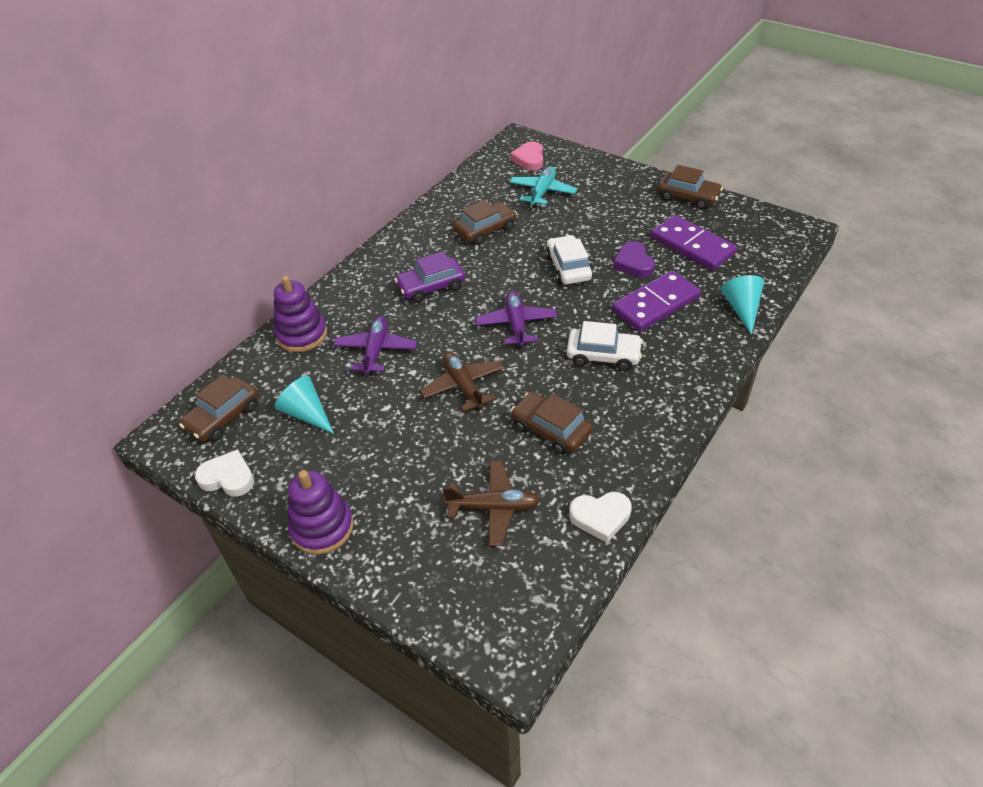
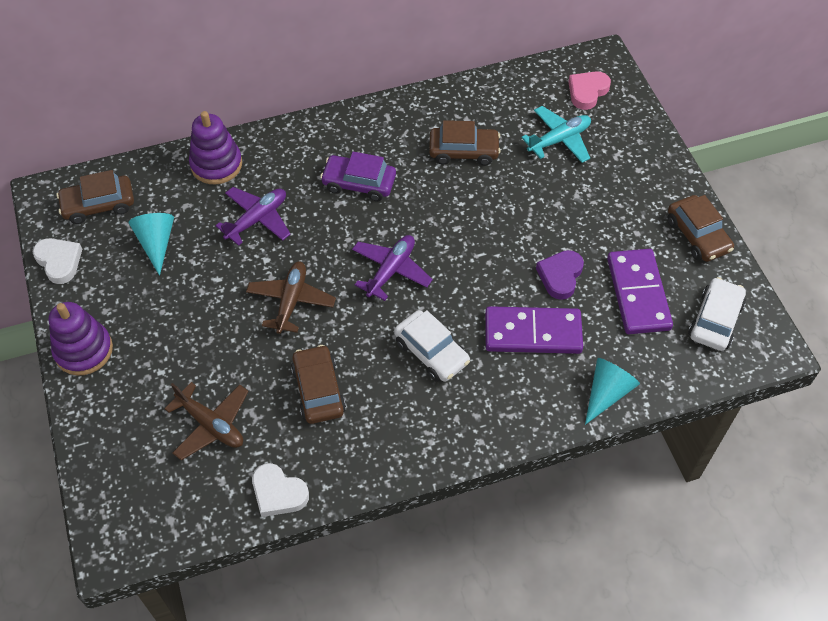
camera: 35 degrees right, 10 degrees up
white car [545,235,593,285] -> white car moved to [688,277,746,351]

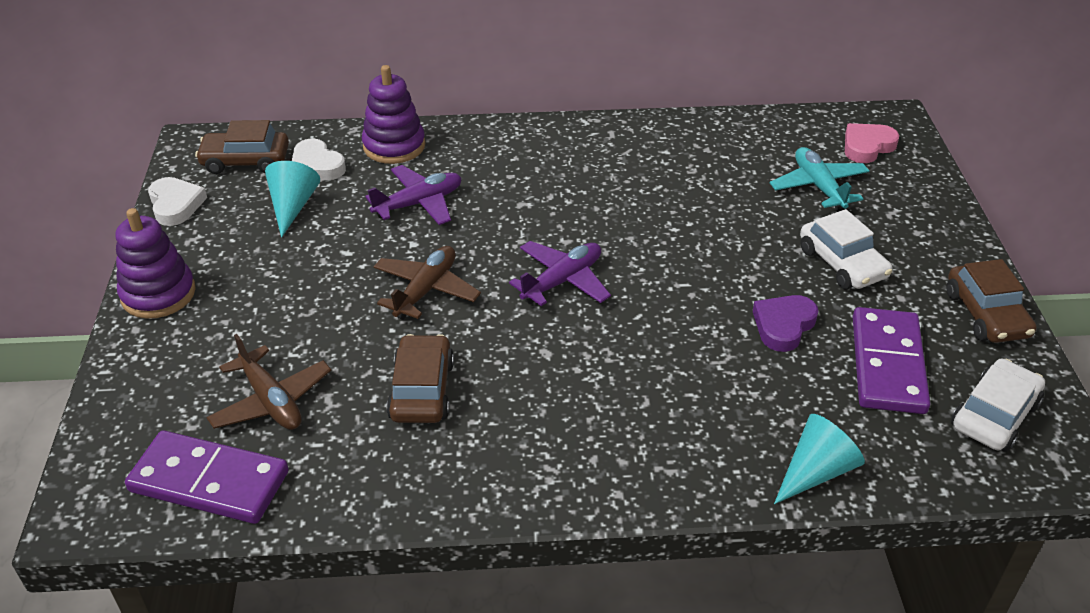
camera: 15 degrees right, 15 degrees down
white heart [252,463,309,517] -> white heart moved to [292,138,346,180]
purple car [320,152,396,201] -> none
white car [394,310,470,382] -> white car moved to [800,209,892,290]
brown car [429,120,501,166] -> none
purple domino [485,306,583,354] -> purple domino moved to [125,431,289,524]
turquoise plane [521,106,591,163] -> turquoise plane turned 90 degrees counterclockwise [770,147,870,212]

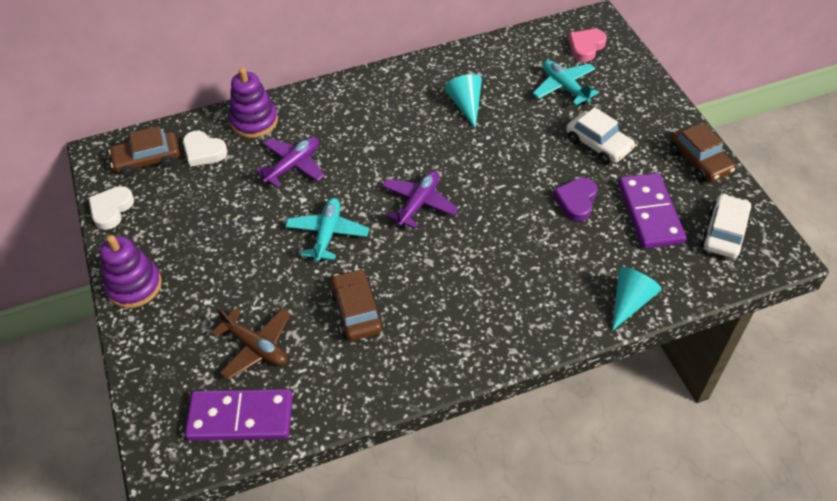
camera: 15 degrees left, 10 degrees up
white heart [148,177,207,226] -> white heart turned 120 degrees counterclockwise [88,186,134,230]
turquoise cone [265,161,320,238] -> turquoise cone moved to [445,74,482,129]
brown plane [373,246,481,320] -> turquoise plane [285,198,369,262]

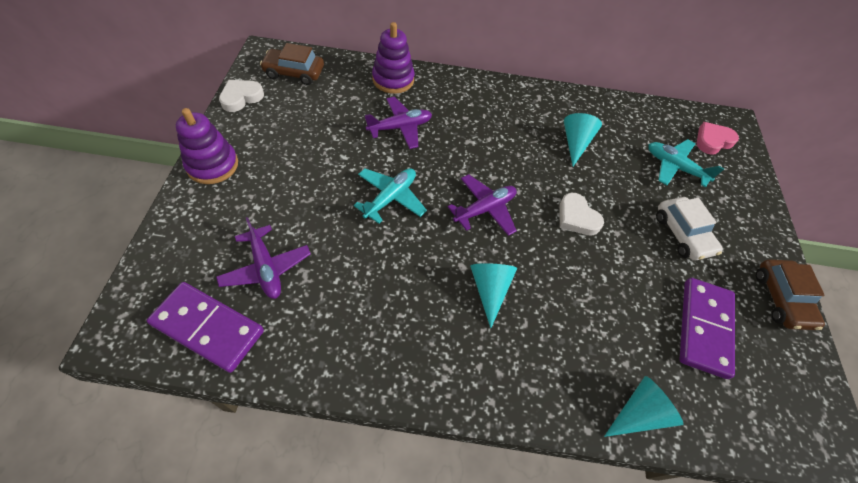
camera: 20 degrees right, 5 degrees up
white heart [183,131,228,167] -> white heart moved to [559,193,604,236]
brown plane [211,308,291,380] -> purple plane [216,217,311,299]
brown car [330,269,384,341] -> none
turquoise plane [533,60,599,105] -> turquoise plane turned 45 degrees counterclockwise [648,139,724,187]
purple heart [553,178,597,221] -> none
white car [701,194,752,259] -> none
none -> turquoise cone [470,263,517,328]

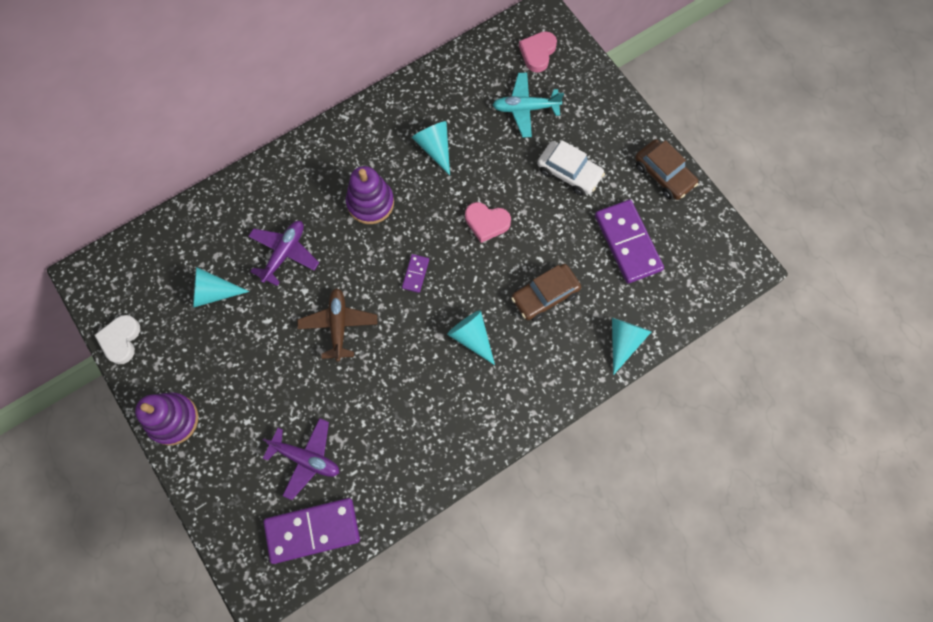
camera: 35 degrees left, 15 degrees up
brown car [260,43,324,85] -> brown car moved to [511,264,581,321]
turquoise plane [354,168,427,224] -> brown plane [297,288,377,361]
purple stacking toy [372,22,415,94] -> purple stacking toy moved to [346,166,394,224]
purple plane [448,174,517,236] -> purple domino [402,254,429,293]
white heart [559,193,604,236] -> pink heart [465,202,511,243]
none -> turquoise cone [193,267,249,308]

